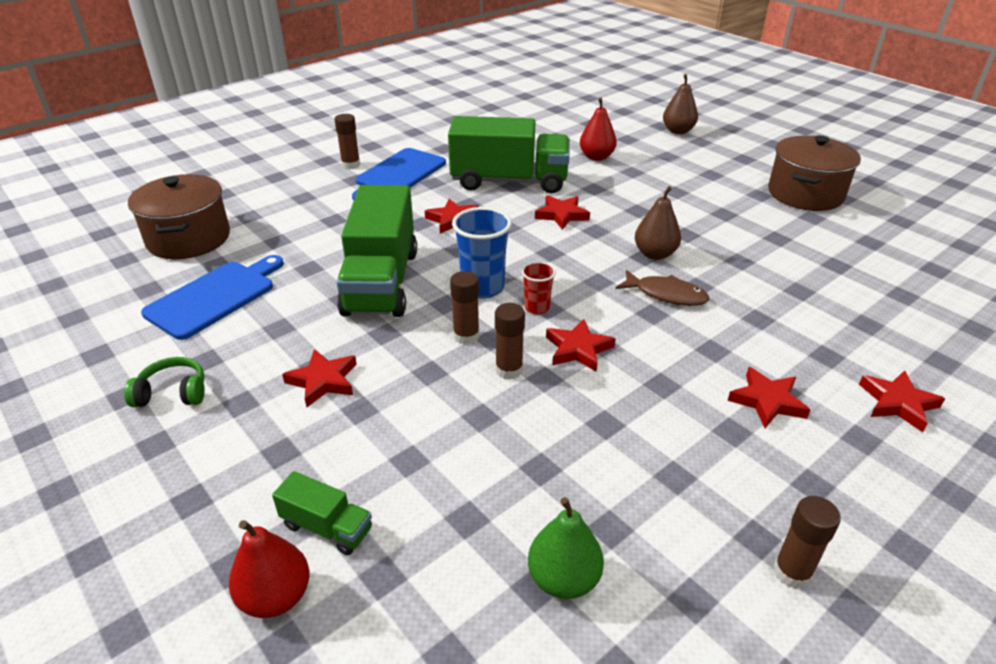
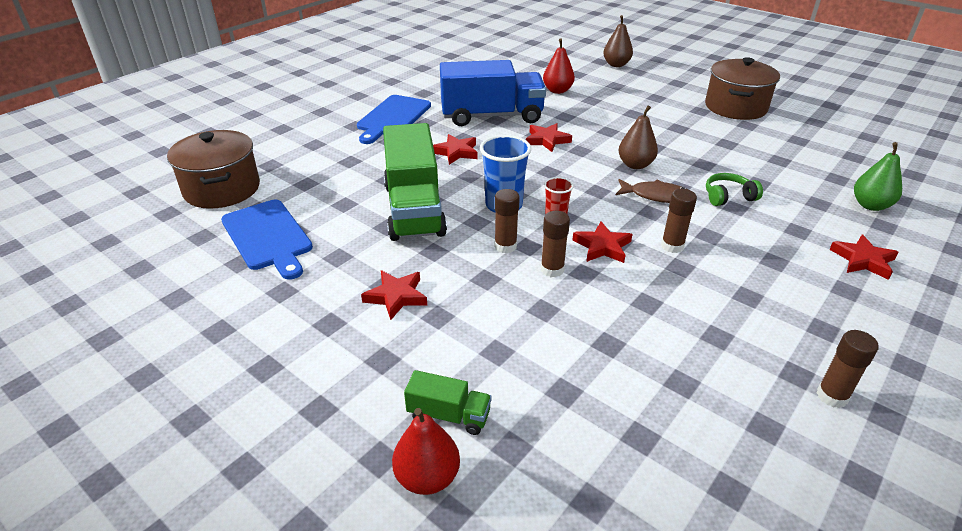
camera: 10 degrees left, 0 degrees up
green headphones [124,357,205,407] -> green headphones moved to [706,173,763,206]
blue cutting board [141,255,284,340] -> blue cutting board turned 120 degrees clockwise [221,200,313,280]
brown glue stick [335,114,360,170] -> brown glue stick moved to [661,189,697,253]
green truck [448,116,570,194] -> blue truck [440,60,546,126]
green pear [528,497,604,599] -> green pear moved to [854,142,902,211]
red star [728,367,810,428] -> none

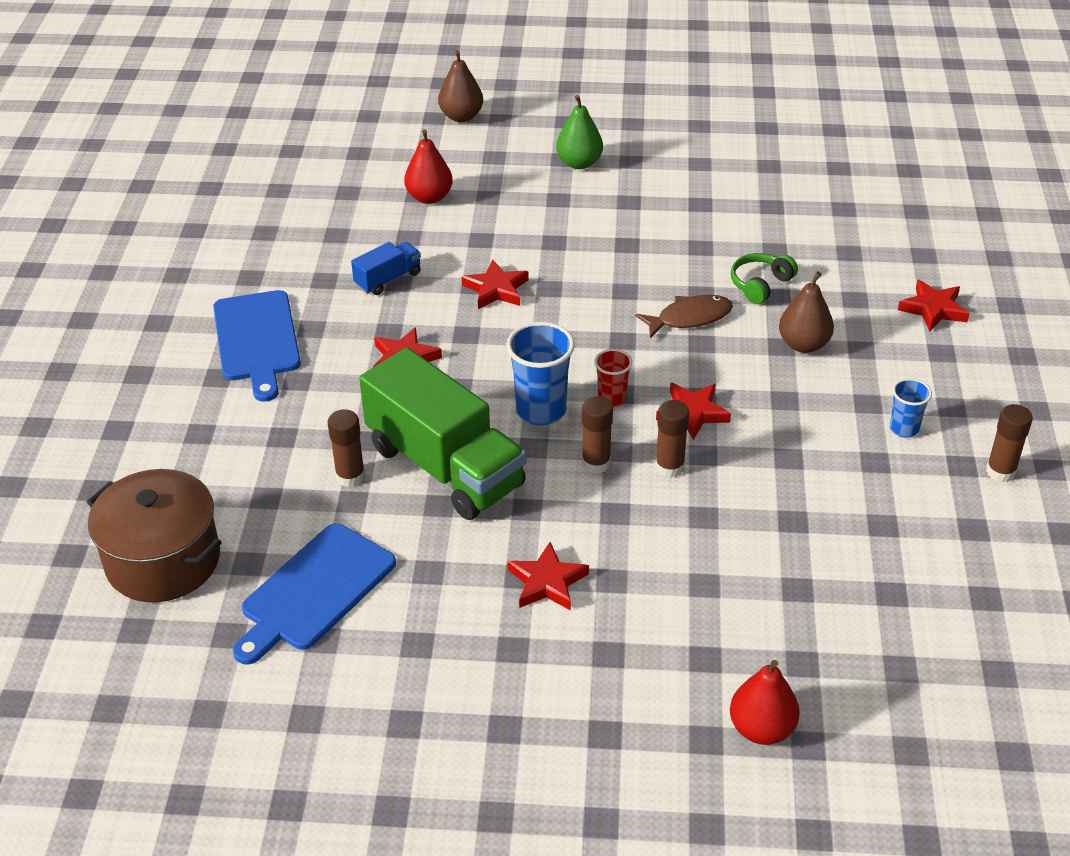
camera: 35 degrees left, 5 degrees up
blue cutting board [221,200,313,280] -> blue cutting board turned 105 degrees clockwise [233,523,396,665]
green truck [404,370,491,435] -> none
blue truck [440,60,546,126] -> blue truck [351,242,421,295], size x0.44
brown pear [618,106,658,169] -> brown pear moved to [779,272,834,353]
brown glue stick [661,189,697,253] -> brown glue stick moved to [328,409,365,487]
brown pot [705,57,780,120] -> none
green pear [854,142,902,211] -> green pear moved to [556,95,603,169]
none -> blue cup [890,378,932,438]

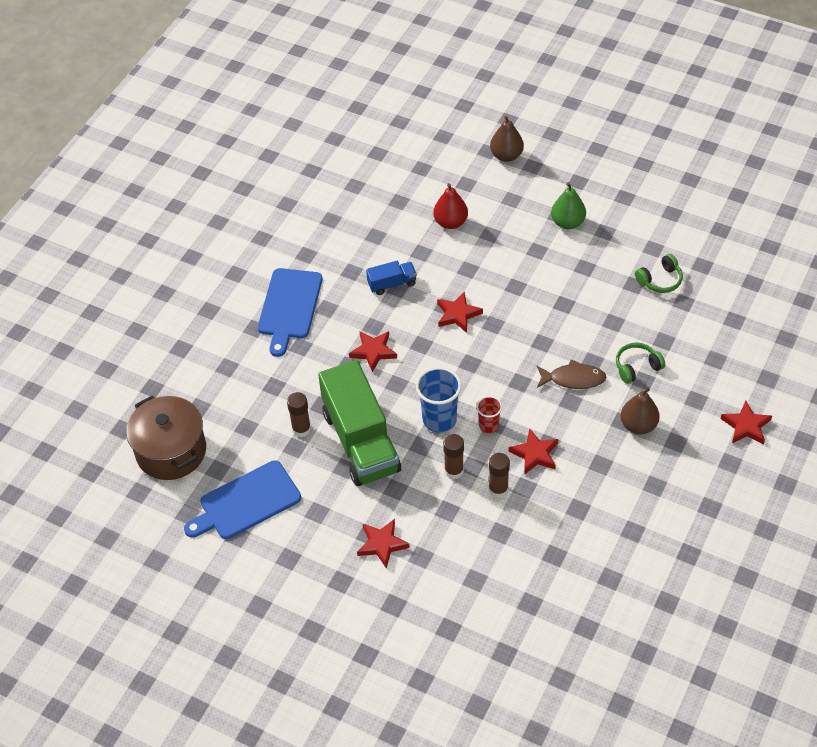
camera: 25 degrees right, 10 degrees up
red pear [730,660,800,745] -> none
blue cup [890,378,932,438] -> none
brown glue stick [986,404,1033,482] -> none
none -> green headphones [635,254,683,293]

